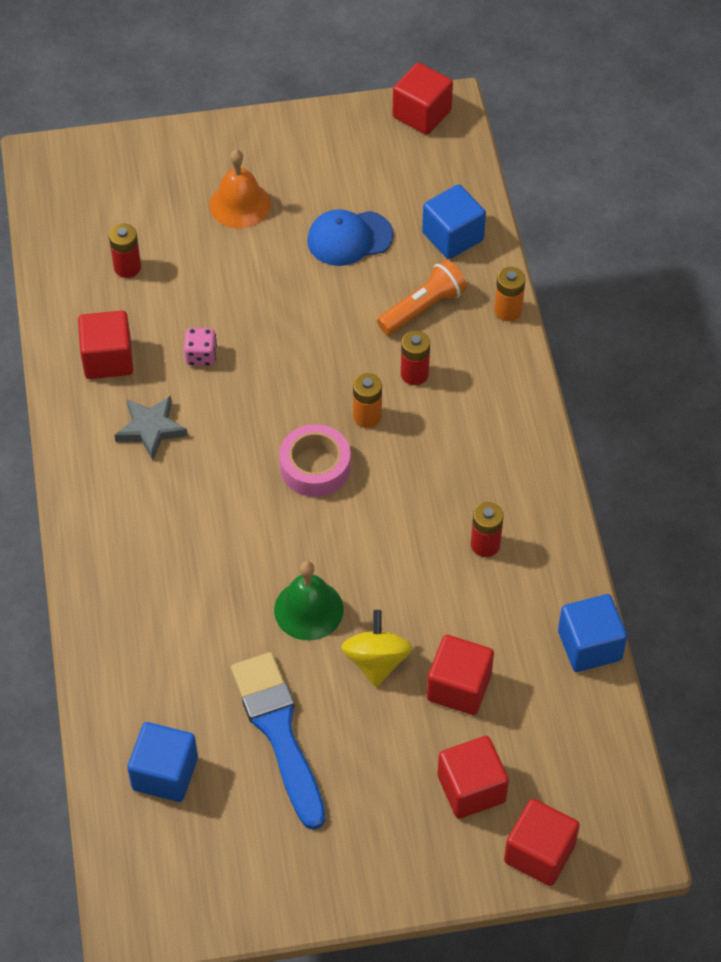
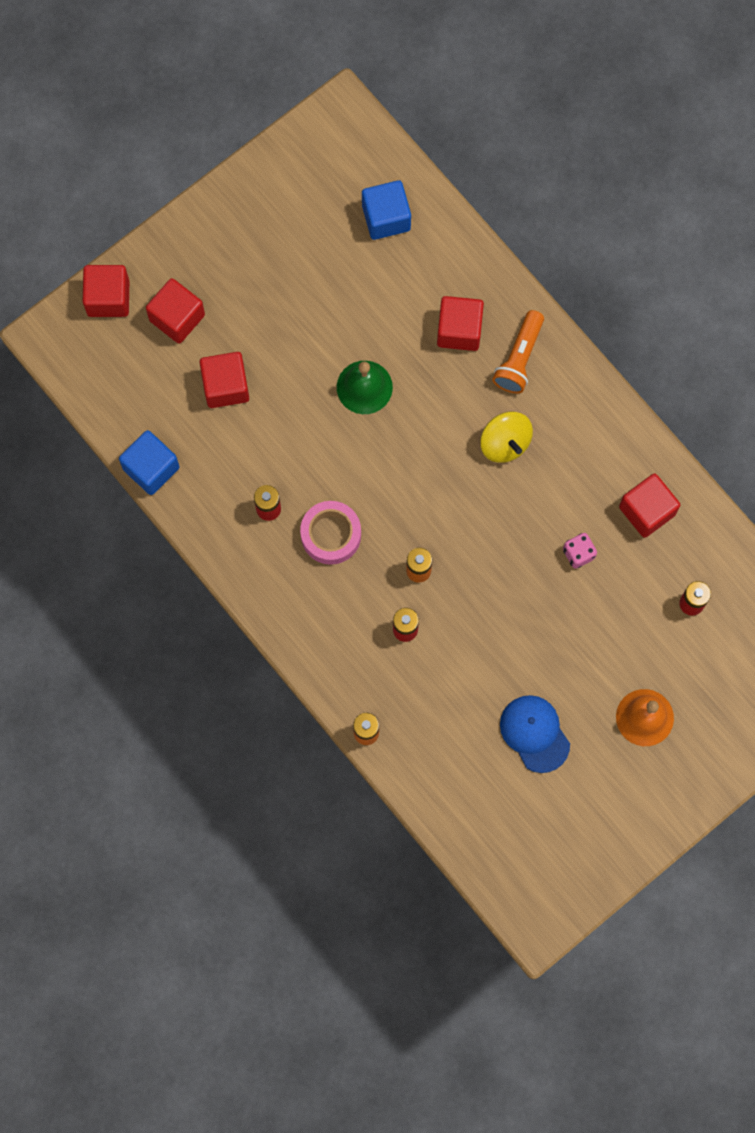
camera: 150 degrees right, 20 degrees up
grey star [114,396,188,460] -> none
blue brush [231,652,326,830] -> none
pink tape [279,424,351,497] -> pink tape moved to [300,501,361,565]
blue cap [307,209,393,266] -> blue cap turned 75 degrees counterclockwise [500,695,570,773]
yellow spinning top [341,610,413,687] -> yellow spinning top moved to [480,412,533,463]
orange flashlight [377,260,467,335] -> orange flashlight moved to [492,310,544,393]
red cube [392,63,453,135] -> red cube moved to [437,296,484,351]
blue cube [422,184,486,259] -> none

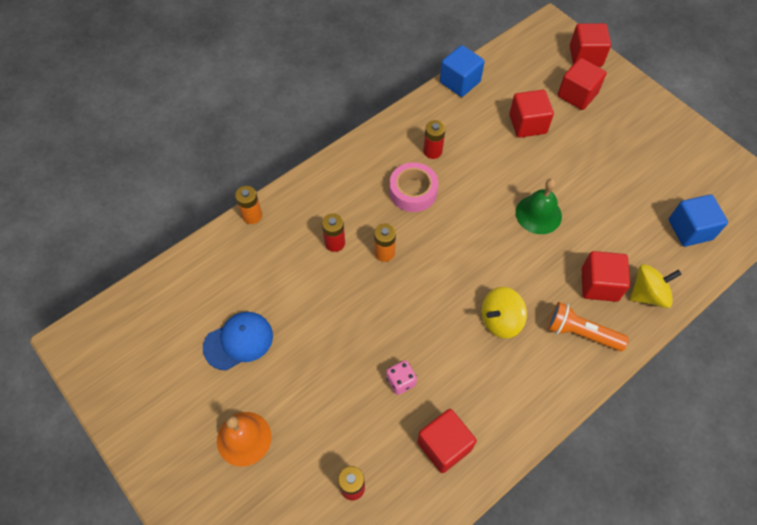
camera: 90 degrees right, 15 degrees down
none -> yellow spinning top [630,264,682,308]

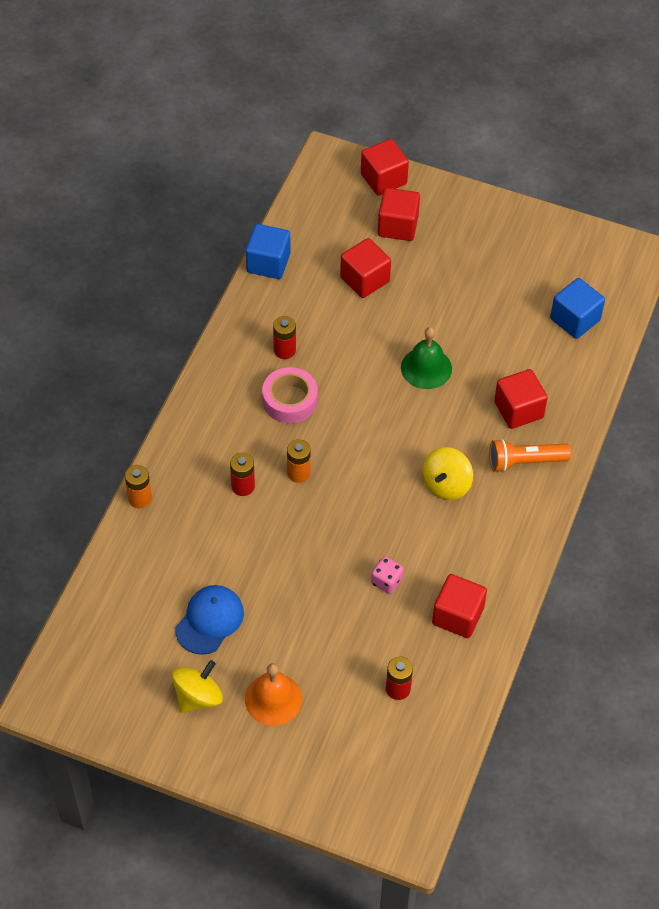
camera: 30 degrees left, 5 degrees down
yellow spinning top [630,264,682,308] -> yellow spinning top moved to [172,660,223,713]

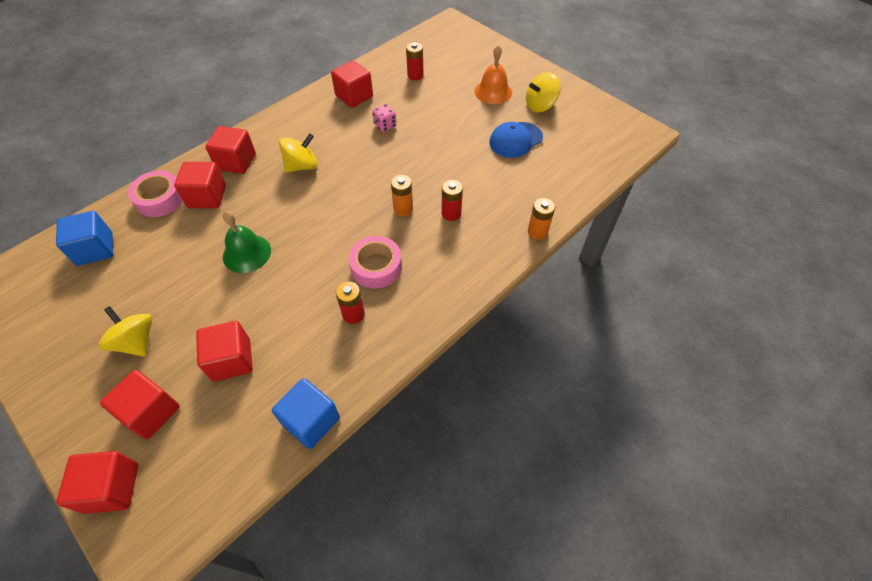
camera: 155 degrees left, 0 degrees up
orange flashlight [489,439,571,473] -> red cube [205,126,256,174]
none -> yellow spinning top [98,306,152,357]
none -> pink tape [128,171,183,217]

